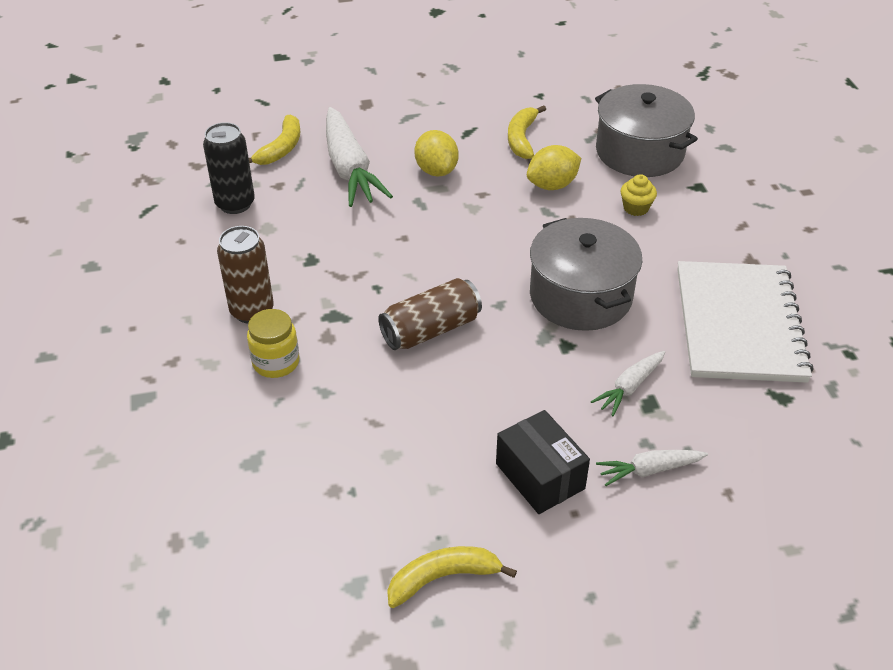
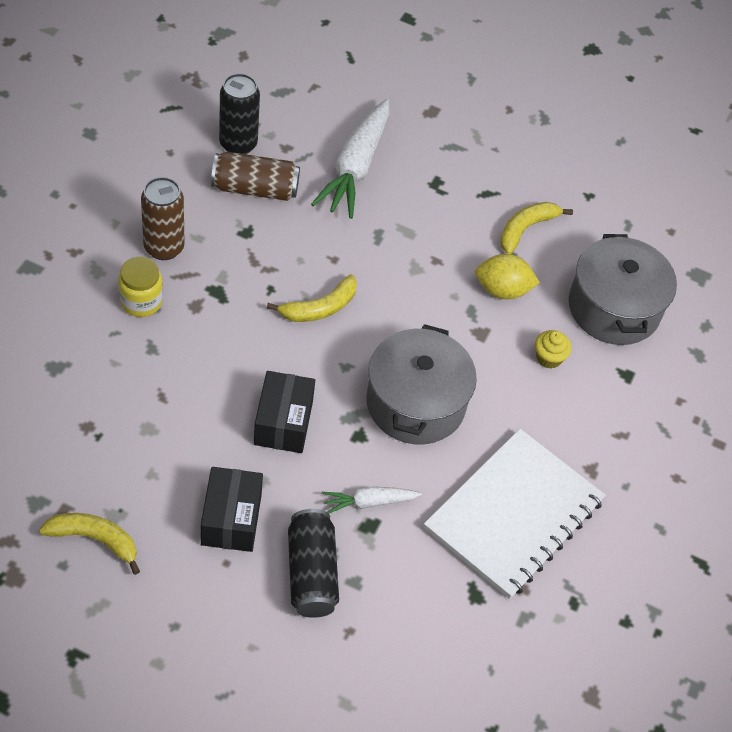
camera: 30 degrees right, 10 degrees up
yellow banana [249,114,301,165] -> yellow banana moved to [267,274,357,322]
brown can [378,278,482,350] -> brown can moved to [211,152,300,201]
yellow lemon [415,130,459,177] -> none
white carrot [596,450,708,486] -> black can [288,509,339,618]
none -> black box [254,371,315,453]

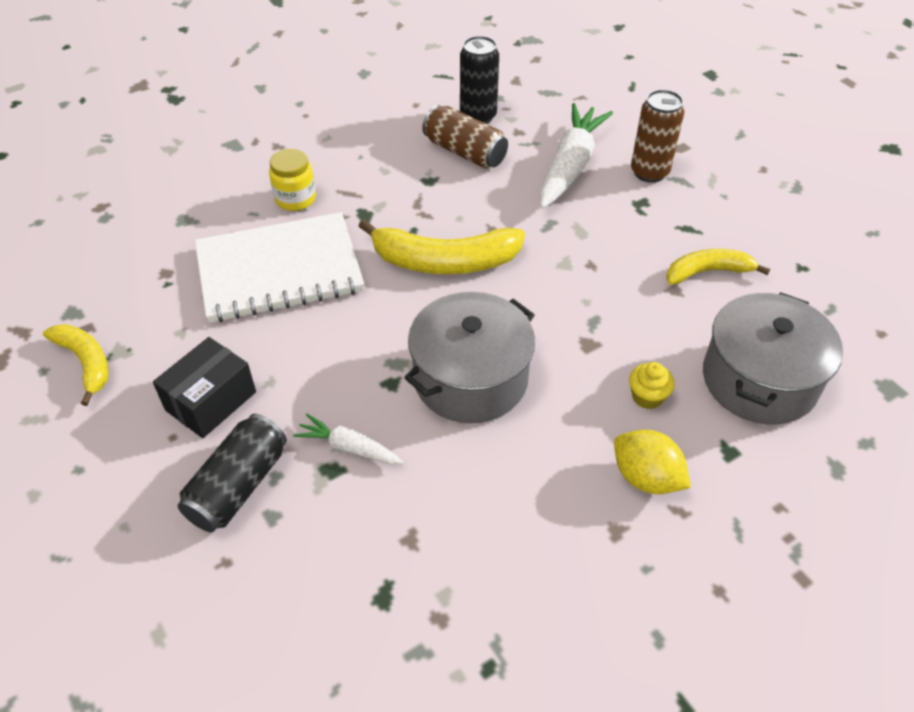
camera: 40 degrees right, 5 degrees down
brown can [141,177,185,260] -> brown can moved to [631,89,684,183]
black box [254,371,315,453] -> none
yellow banana [267,274,357,322] -> yellow banana [359,219,525,274], size x1.63
white carrot [311,99,389,219] -> white carrot turned 150 degrees clockwise [540,103,613,209]
white notebook [424,429,605,599] -> white notebook moved to [195,212,364,323]
yellow lemon [475,254,540,299] -> yellow lemon moved to [614,430,691,494]

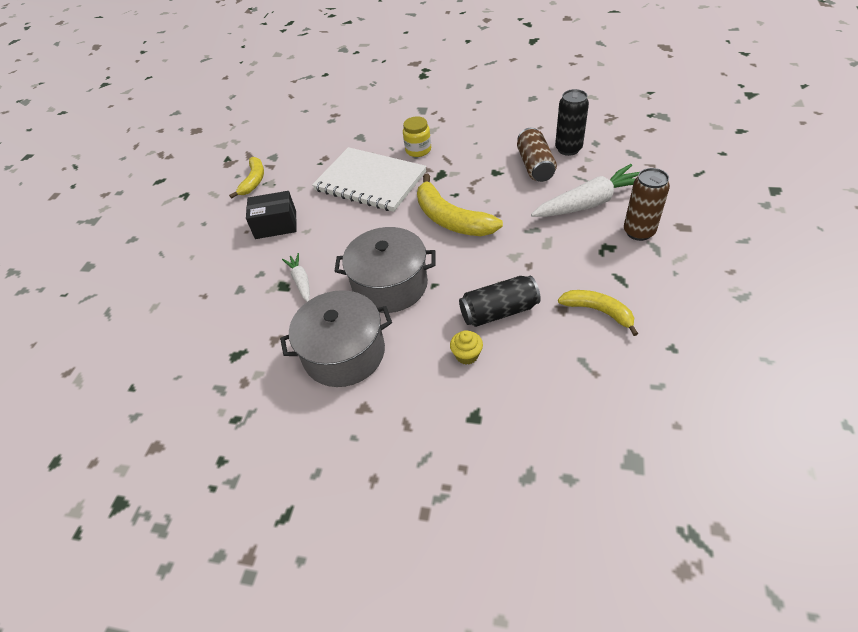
camera: 50 degrees right, 0 degrees up
black can [178,414,287,532] -> black can moved to [459,276,541,327]
yellow lemon [614,430,691,494] -> none
grey pot [703,292,843,425] -> grey pot moved to [280,290,392,387]

